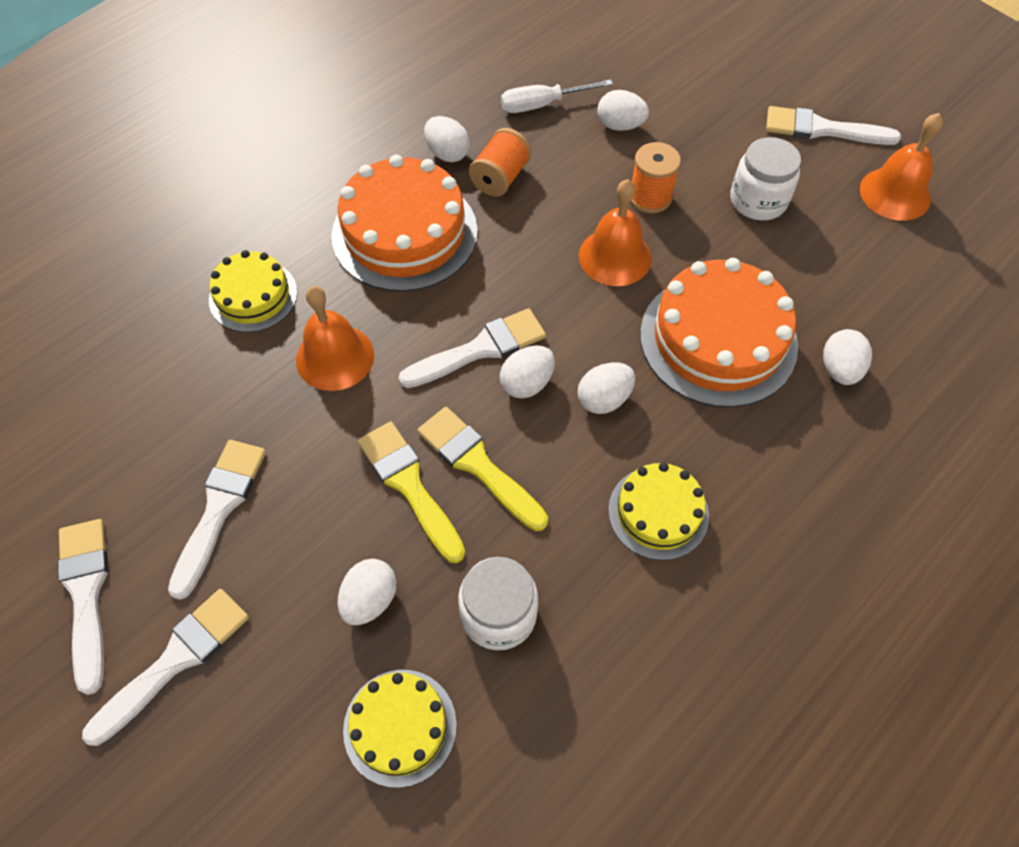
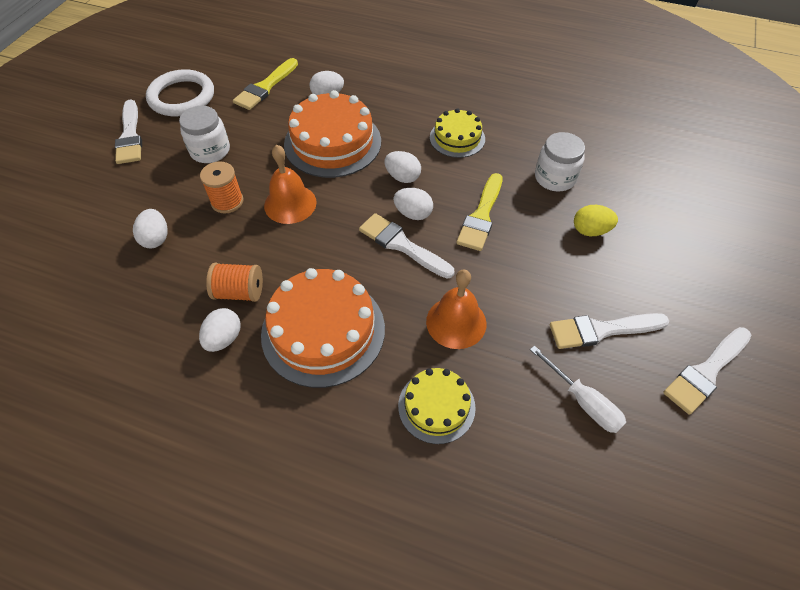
camera: 115 degrees left, 5 degrees down
white brush [82,589,249,746] -> none
white egg [338,559,397,625] -> yellow egg [574,205,618,236]
yellow cake [343,670,457,788] -> none
yellow brush [358,422,465,563] -> yellow brush moved to [233,58,298,110]
white screwdriver [501,79,613,113] -> white screwdriver moved to [530,345,626,433]
orange bell [860,113,943,221] -> white ring [146,69,214,116]

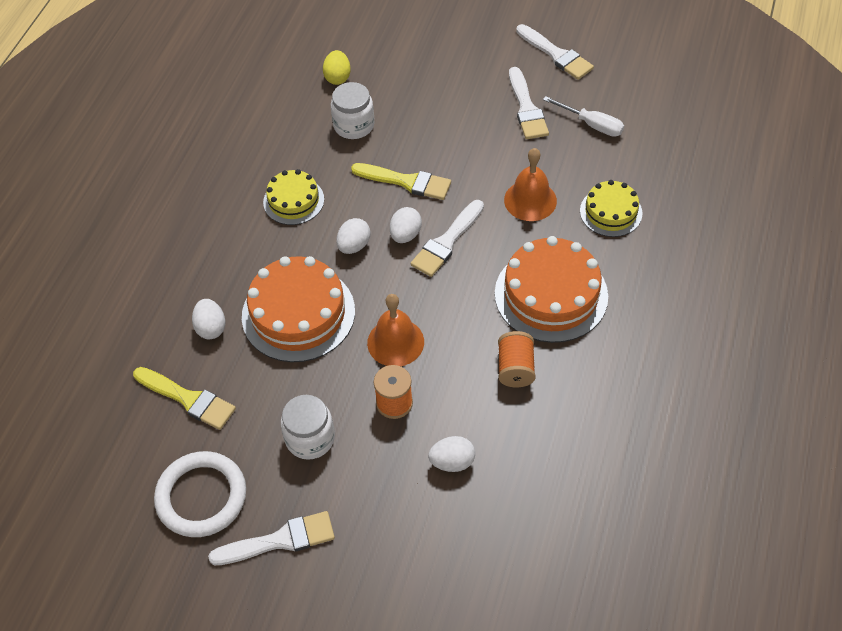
camera: 90 degrees left, 0 degrees up
white egg [199,308,241,352] -> none
white screwdriver [530,345,626,433] -> white screwdriver turned 75 degrees clockwise [543,96,624,137]
yellow egg [574,205,618,236] -> yellow egg moved to [323,50,351,85]

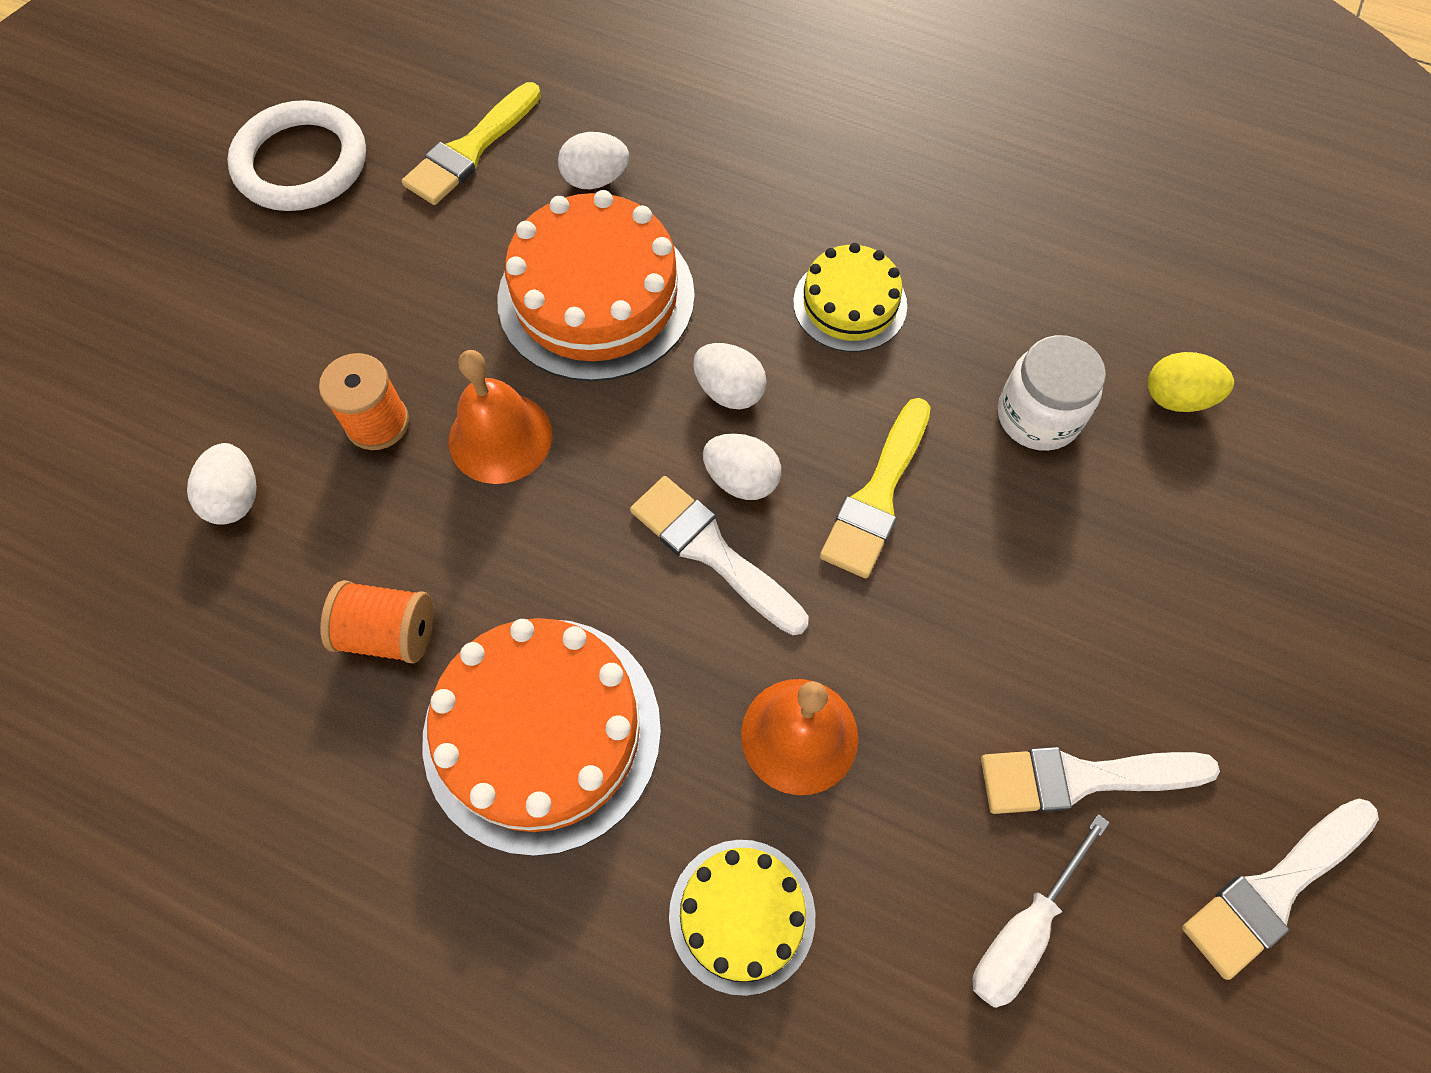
camera: 95 degrees right, 10 degrees up
white brush [208,511,335,565] -> none
white jar [281,395,335,460] -> none

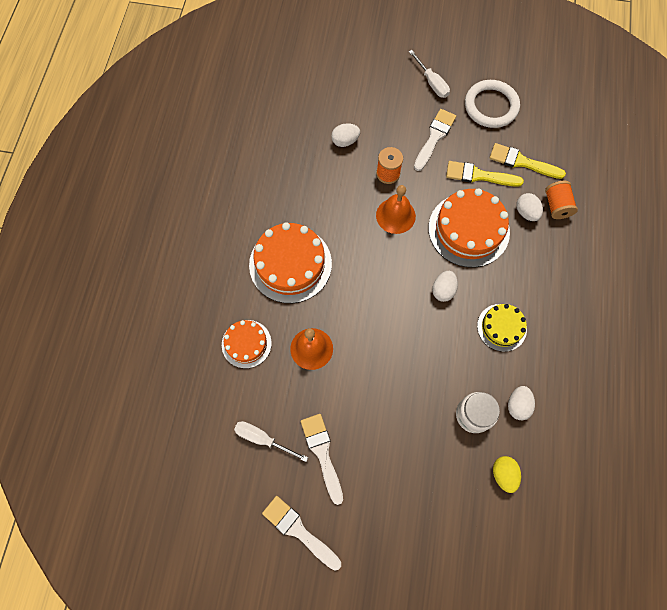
camera: 75 degrees right, 5 degrees up
orange spool [320,580,433,663] -> orange spool moved to [545,181,578,219]
white brush [630,476,809,635] -> white brush moved to [414,109,456,171]
yellow cake [669,840,815,996] -> orange cake [222,320,272,368]
white egg [703,433,781,500] -> white egg moved to [508,386,535,420]
yellow brush [820,398,931,578] -> yellow brush moved to [446,161,524,187]
none -> white screwdriver [409,50,450,98]

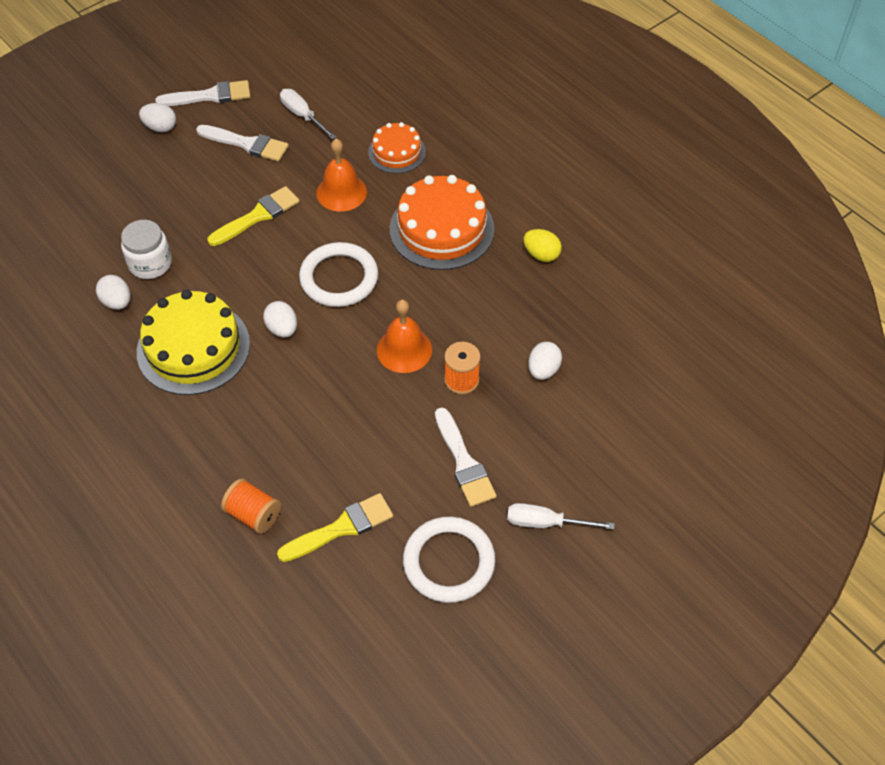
camera: 130 degrees right, 15 degrees down
white screwdriver [234,421,308,462] -> white screwdriver turned 105 degrees counterclockwise [280,89,336,140]
orange cake [428,188,510,268] -> none
yellow brush [446,161,524,187] -> yellow brush moved to [207,186,300,246]
yellow cake [477,304,527,352] -> yellow cake [137,290,250,395], size x1.73
yellow egg [493,456,521,493] -> yellow egg moved to [523,229,562,262]
white egg [516,193,543,221] -> white egg moved to [139,103,176,132]
none -> white ring [299,242,378,307]

